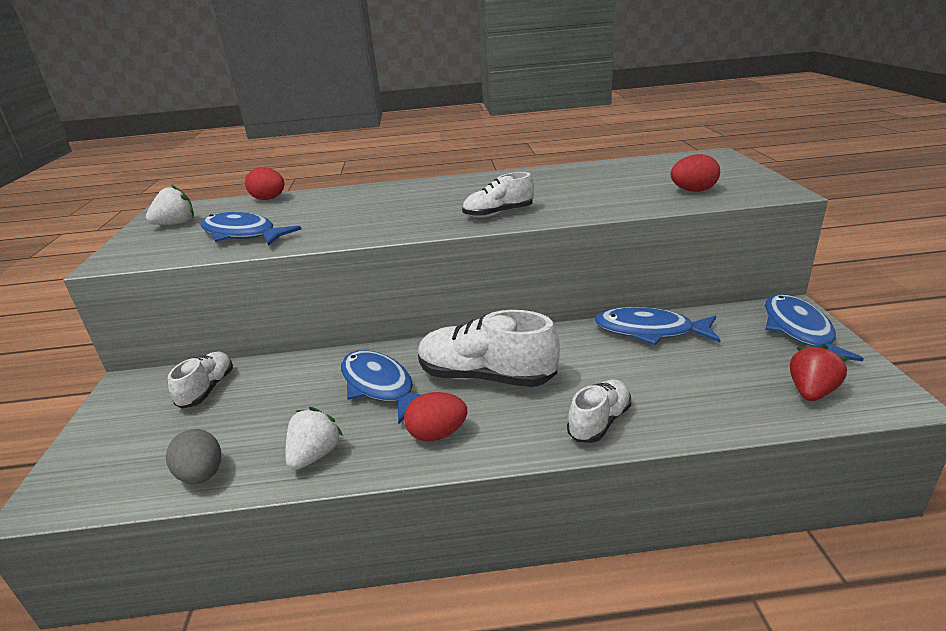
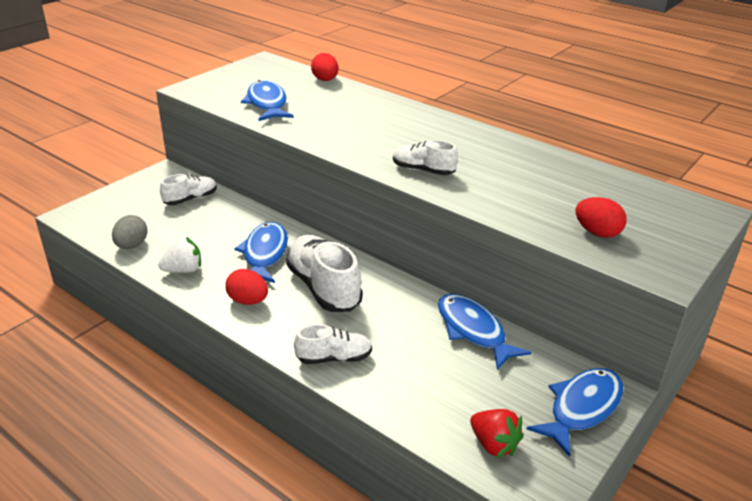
camera: 40 degrees right, 5 degrees up
white strawberry [146,185,194,225] -> none
red strawberry [790,344,848,401] -> red strawberry turned 60 degrees clockwise [470,409,524,458]

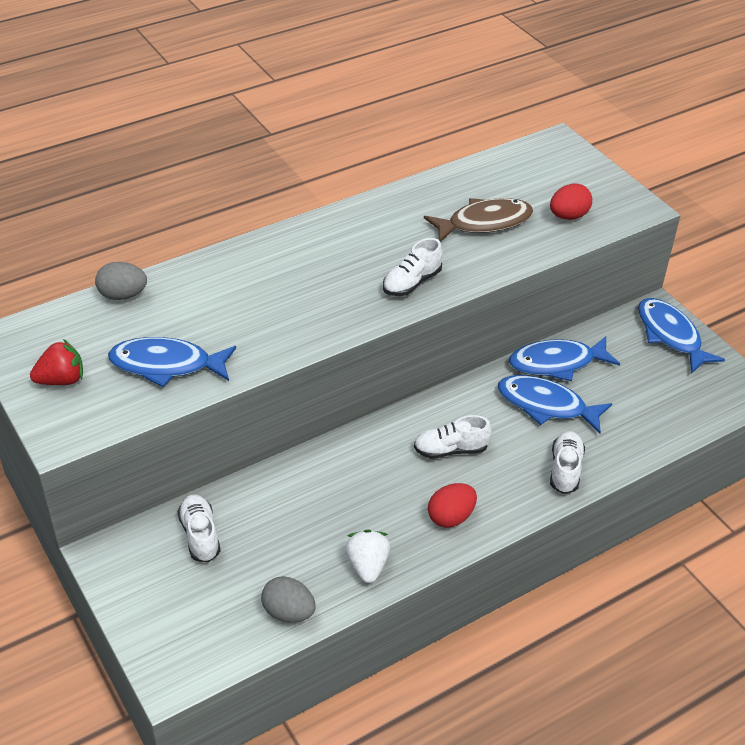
camera: 70 degrees left, 10 degrees up
blue fish [234,222,288,283] -> blue fish moved to [498,375,612,434]
white shoe [286,235,363,312] -> white shoe [414,415,492,459], size x0.58
red egg [311,53,339,81] -> grey egg [95,262,147,300]
red strawberry [470,409,524,458] -> red strawberry moved to [30,339,83,385]
none -> brown fish [424,198,533,242]

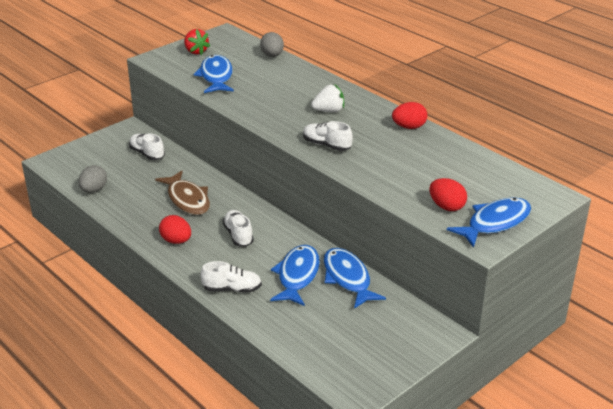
camera: 80 degrees right, 10 degrees down
white shoe [177,494,221,562] -> white shoe turned 105 degrees counterclockwise [129,133,165,160]
white strawberry [345,530,390,583] -> white strawberry moved to [311,85,344,112]
brown fish [424,198,533,242] -> brown fish moved to [155,171,210,215]
blue fish [638,298,725,374] -> blue fish moved to [447,197,531,248]
none -> red egg [392,102,428,129]

